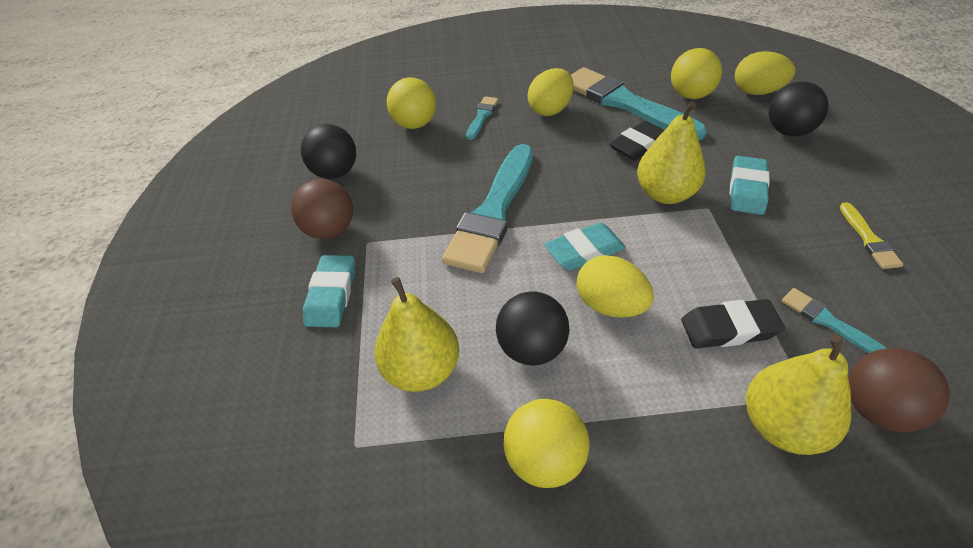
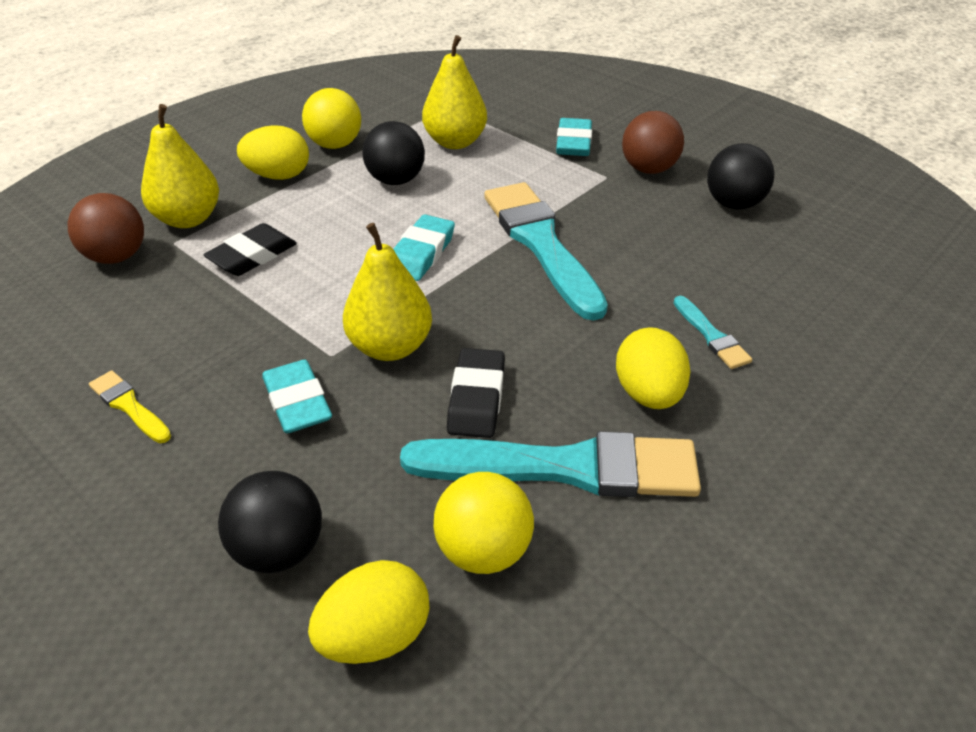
camera: 135 degrees right, 5 degrees down
turquoise eraser [303,255,355,327] -> turquoise eraser turned 45 degrees clockwise [556,118,592,156]
yellow ball [387,78,436,129] -> none
yellow egg [577,255,654,318] -> yellow egg moved to [237,125,309,180]
turquoise brush [782,288,886,353] -> none

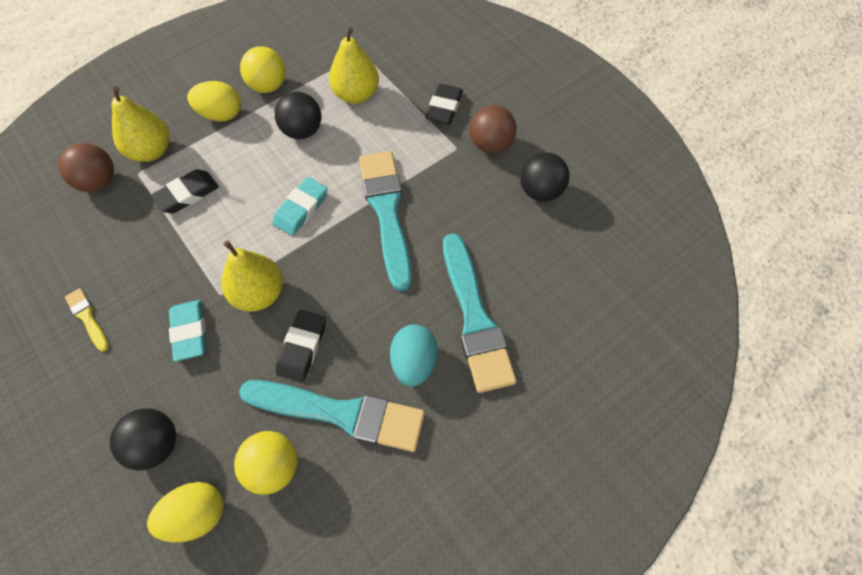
camera: 10 degrees right, 20 degrees up
turquoise eraser [556,118,592,156] -> black eraser [425,84,463,124]
yellow egg [616,327,690,409] -> turquoise egg [390,325,438,387]
turquoise brush [674,296,752,369] -> turquoise brush [443,233,517,393], size x2.24

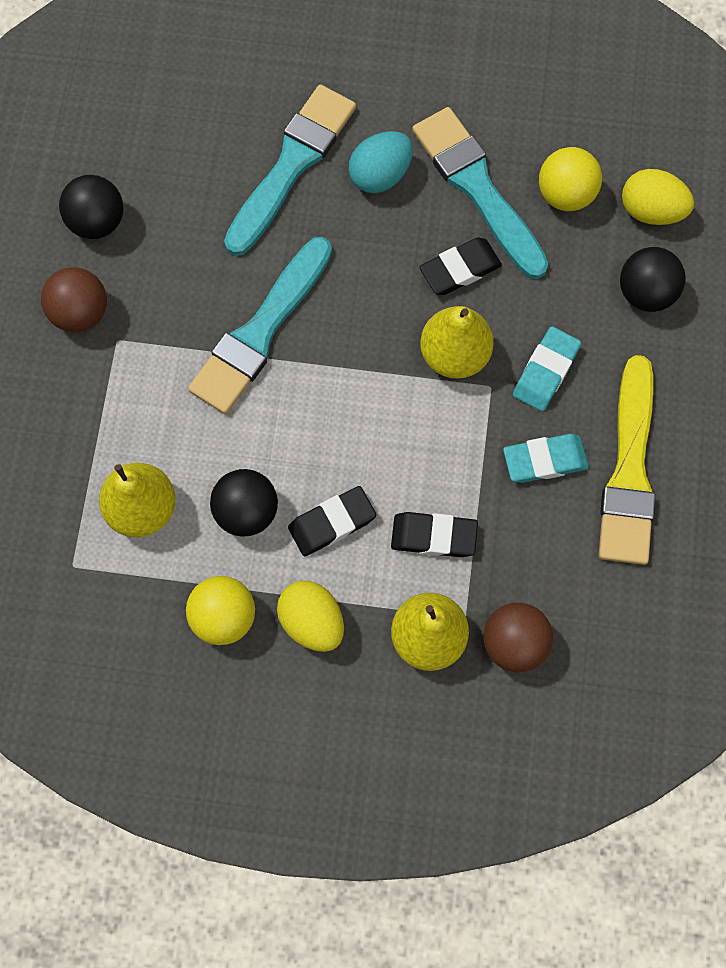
camera: 135 degrees left, 10 degrees up
yellow brush [65,288,109,352] -> yellow brush [599,355,656,565], size x2.24
turquoise eraser [273,177,328,236] -> turquoise eraser moved to [503,434,589,483]
black eraser [425,84,463,124] -> black eraser moved to [288,486,376,556]

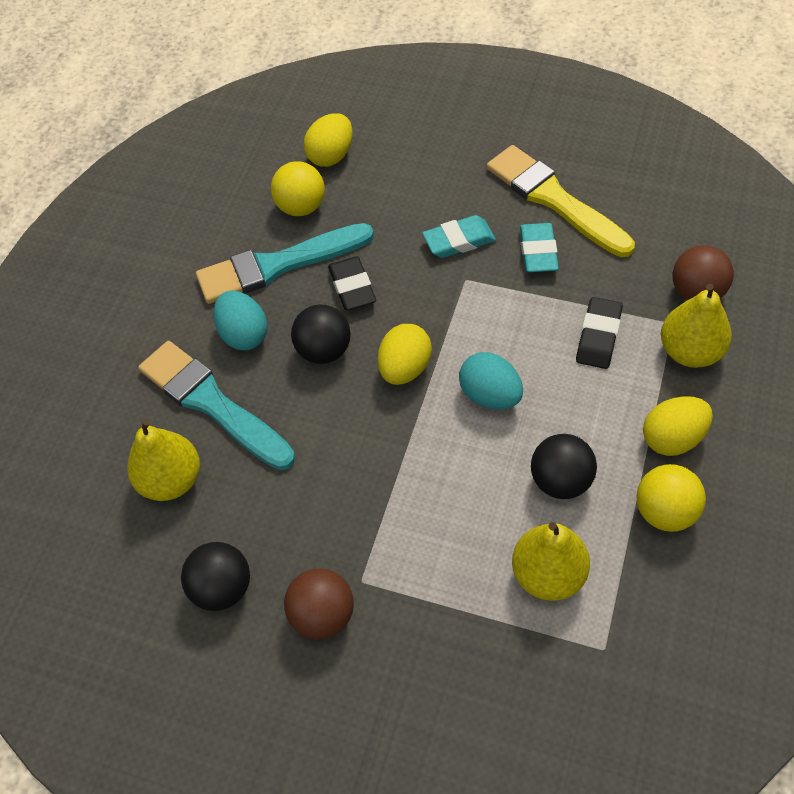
camera: 75 degrees left, 15 degrees down
turquoise brush [188,237,332,414] -> none
black eraser [288,486,376,556] -> none
yellow pear [420,306,494,379] -> yellow pear moved to [127,419,200,501]
turquoise eraser [513,326,581,411] -> turquoise eraser turned 60 degrees counterclockwise [422,215,496,258]
yellow brush [599,355,656,565] -> yellow brush turned 150 degrees counterclockwise [487,145,635,257]
black ball [620,247,686,312] -> black ball moved to [291,304,351,364]
none -> yellow egg [378,324,432,385]
none -> turquoise egg [459,352,523,409]

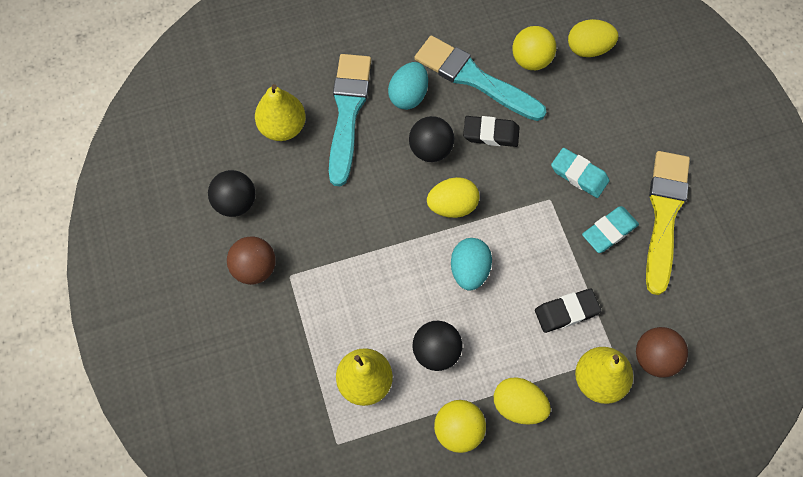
camera: 50 degrees right, 10 degrees up
black eraser [328,256,376,310] -> black eraser turned 60 degrees clockwise [463,116,520,147]

